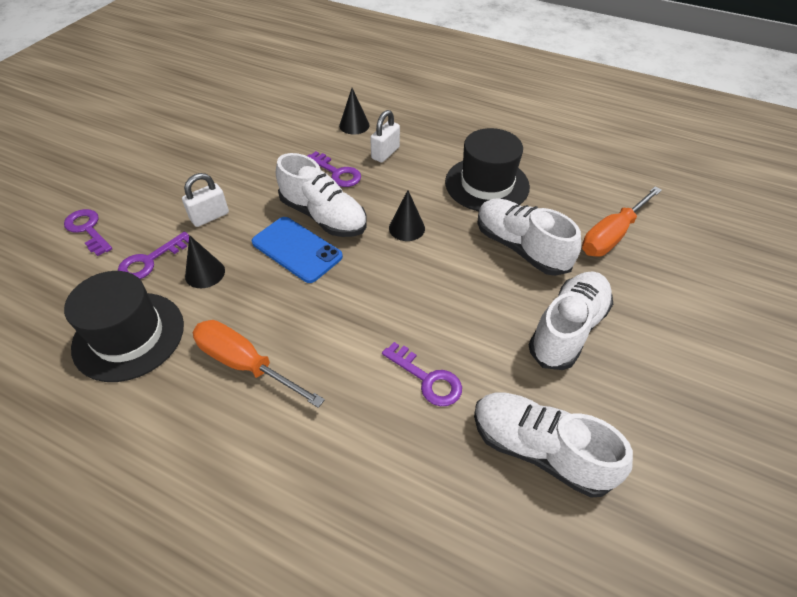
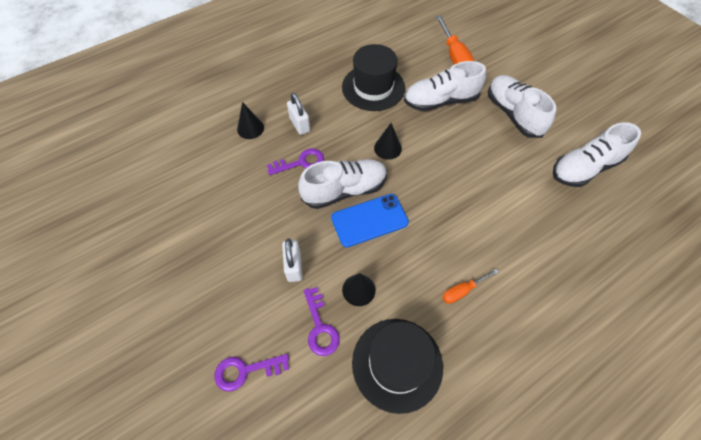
camera: 60 degrees left, 10 degrees up
orange screwdriver [192,320,325,408] -> orange screwdriver [442,269,499,304], size x0.55
purple key [382,342,462,406] -> none

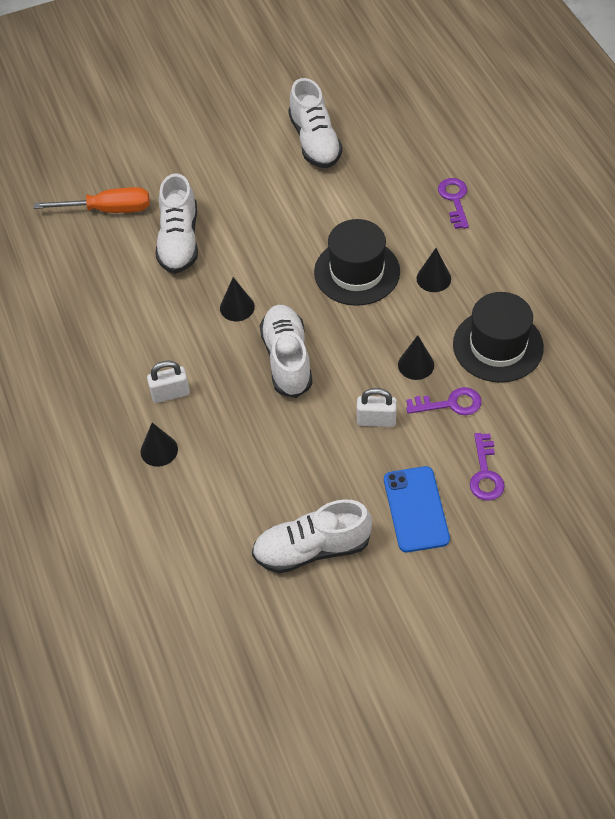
camera: 75 degrees left, 5 degrees down
purple key [267,148,324,175] -> purple key moved to [438,178,469,229]
blue phone [331,194,409,247] -> blue phone moved to [384,466,450,552]
black hat [342,44,405,111] -> black hat moved to [314,219,400,306]
orange screwdriver [442,269,499,304] -> black cone [416,248,451,292]
white shoe [488,75,556,138] -> white shoe moved to [252,499,372,573]

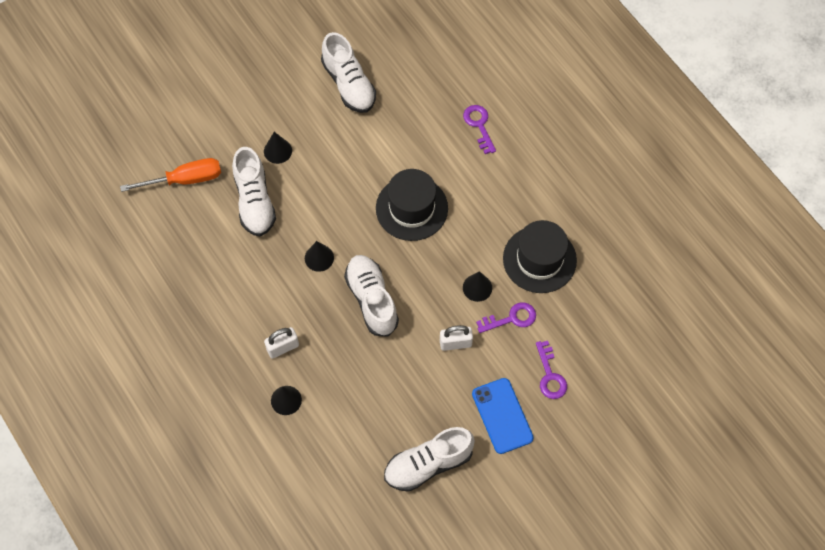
camera: 15 degrees left, 10 degrees up
black cone [416,248,451,292] -> black cone moved to [264,132,292,164]

